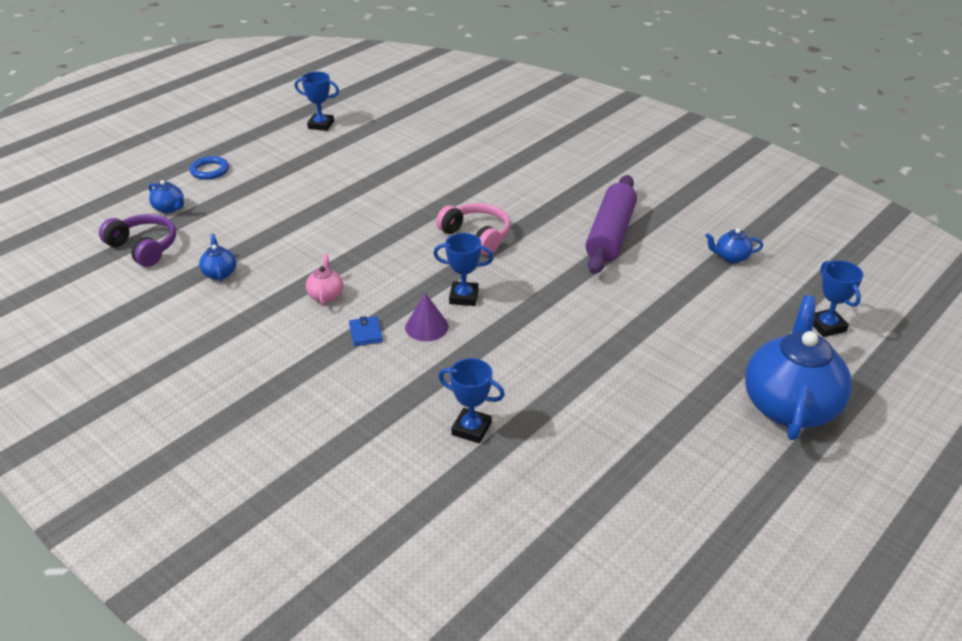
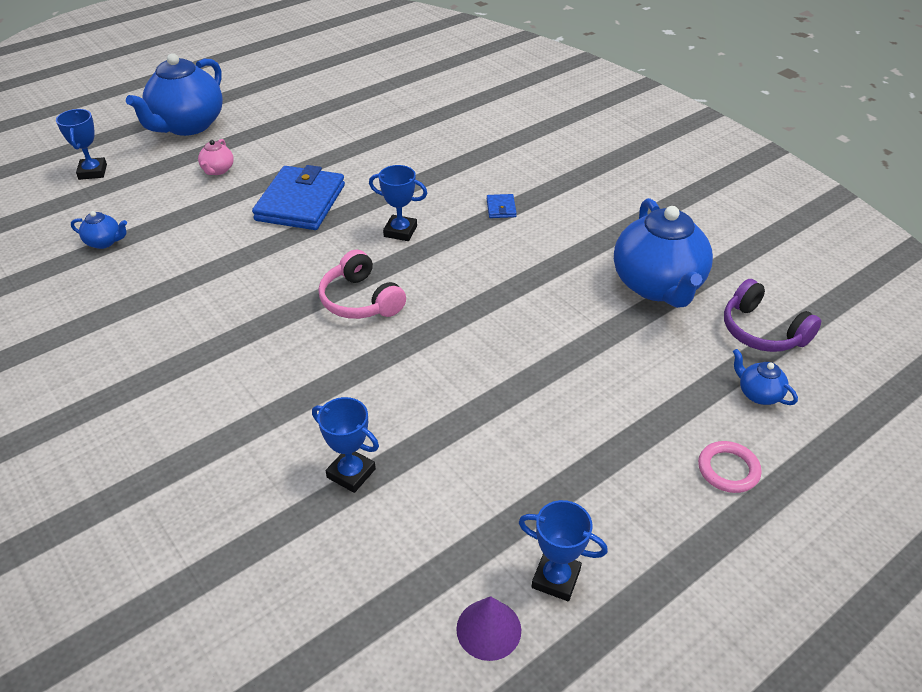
camera: 170 degrees left, 5 degrees up
blue ring [190,156,229,180] -> pink ring [698,441,762,493]
blue teapot [199,234,236,282] -> blue teapot [614,198,713,308], size x2.36
pink teapot [306,254,343,305] -> pink teapot moved to [198,139,234,175]
purple cone [405,293,449,341] -> purple cone moved to [456,596,521,661]
blue trophy [438,358,505,443] -> blue trophy moved to [312,397,379,493]
purple rolling pin [585,175,637,274] -> none
none -> blue wallet [252,165,345,230]

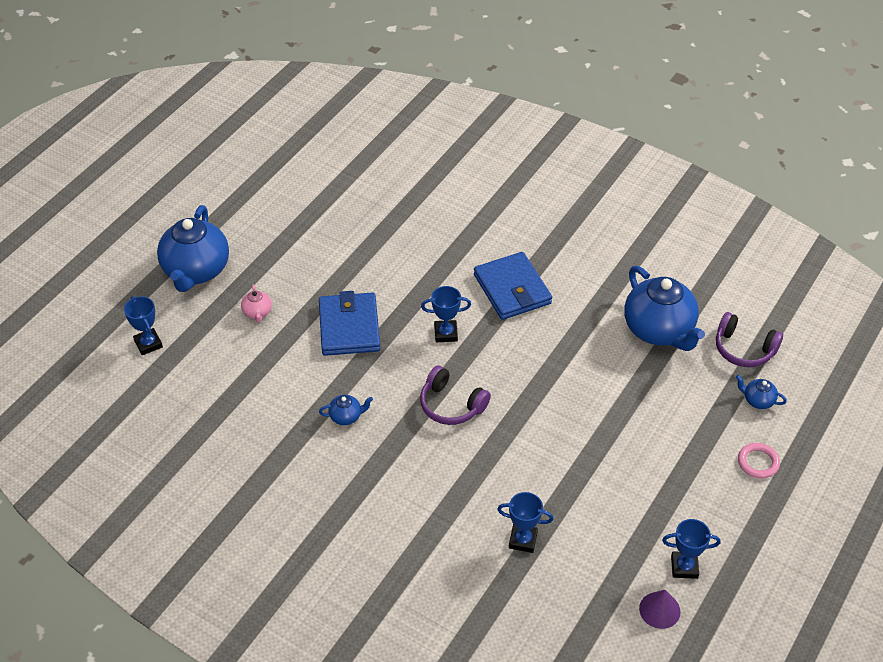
camera: 20 degrees left, 5 degrees up
blue teapot [71,211,127,249] -> blue teapot moved to [319,395,373,425]
pink headphones [318,250,406,319] -> purple headphones [420,365,491,425]
blue wallet [487,194,517,218] -> blue wallet [474,252,552,320], size x2.48

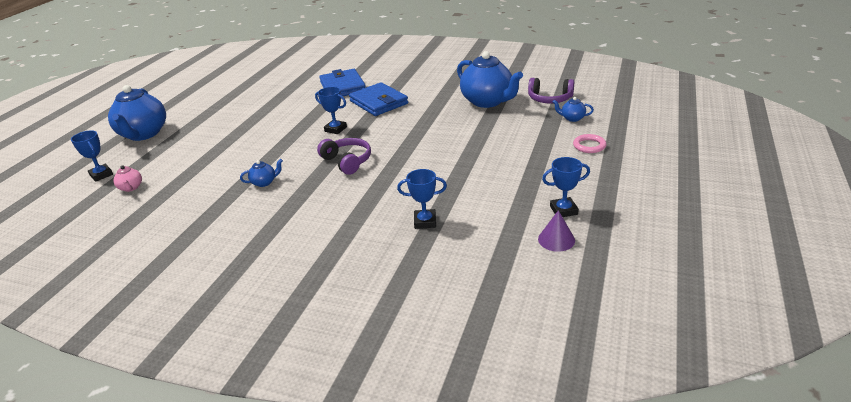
camera: 10 degrees left, 15 degrees down
pink teapot [241,285,272,322] -> pink teapot moved to [113,166,142,192]
blue wallet [319,291,380,356] -> blue wallet moved to [319,69,366,96]
purple headphones [420,365,491,425] -> purple headphones turned 150 degrees counterclockwise [317,138,371,175]
blue trophy [421,286,471,342] -> blue trophy turned 45 degrees clockwise [315,87,347,134]

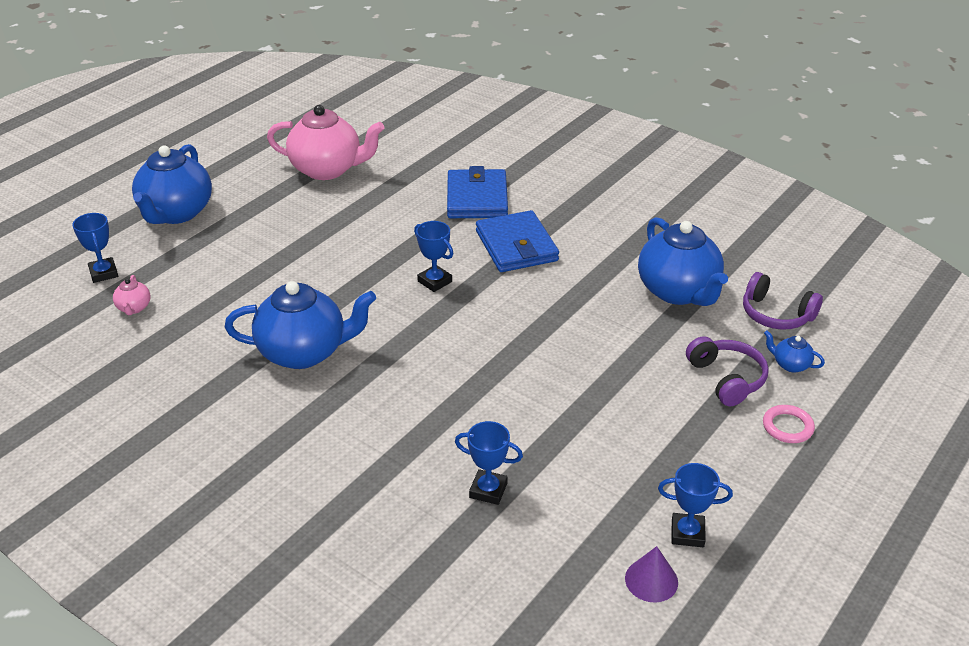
camera: 15 degrees right, 5 degrees up
blue teapot [240,159,283,187] -> blue teapot [225,281,376,369], size x2.36
purple headphones [317,138,371,175] -> purple headphones moved to [686,336,769,406]
none -> pink teapot [267,105,384,180]

